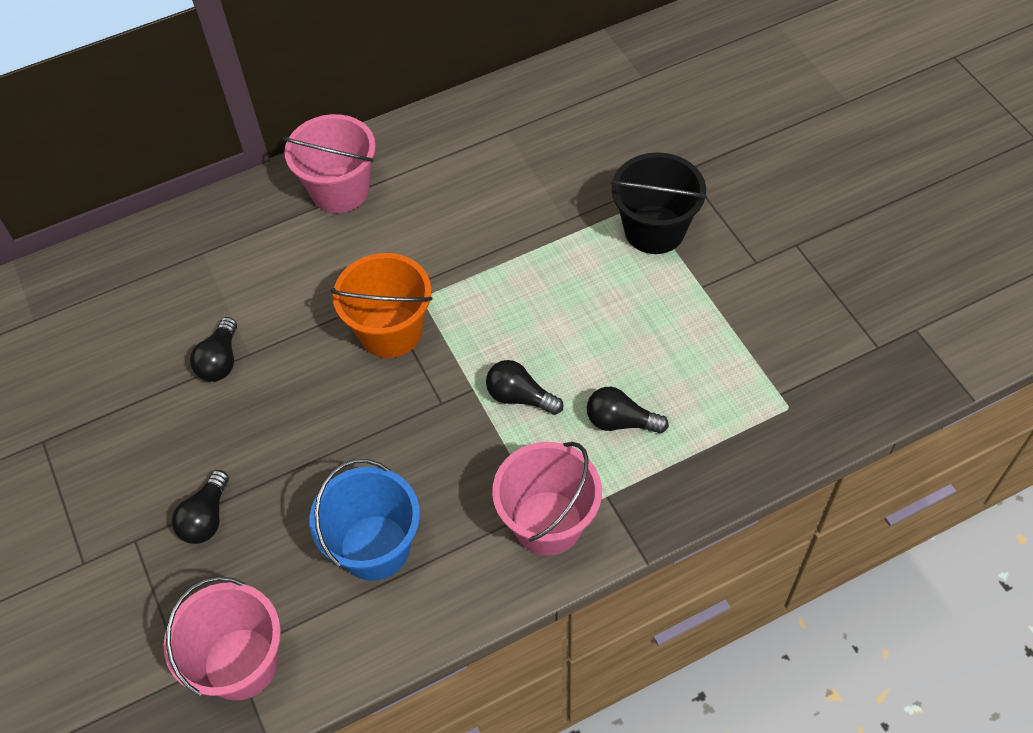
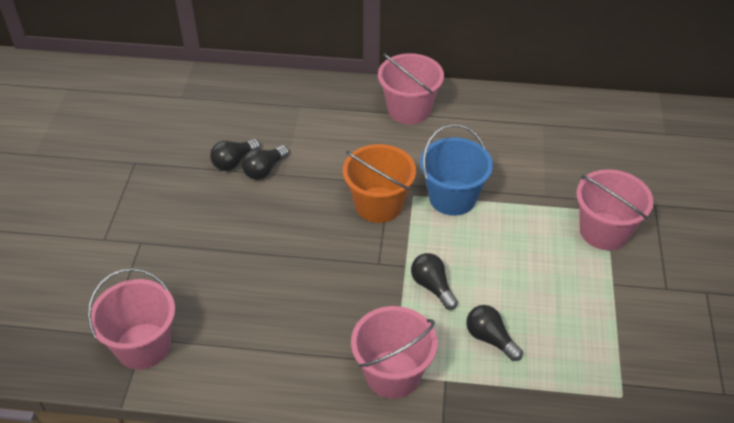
camera: 30 degrees right, 10 degrees down
black light bulb [172,470,229,544] -> black light bulb moved to [210,139,260,171]
blue bucket [309,459,420,581] -> blue bucket moved to [420,124,493,216]
black bucket [611,153,707,254] -> pink bucket [576,169,654,250]

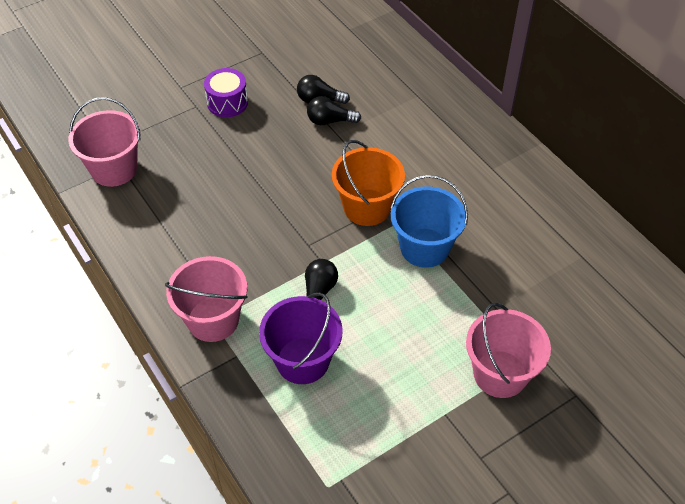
camera: 50 degrees right, 5 degrees up
pink bucket [378,53,444,124] -> none
black light bulb [466,305,523,361] -> purple bucket [259,293,343,384]
none -> purple drum [204,68,248,117]

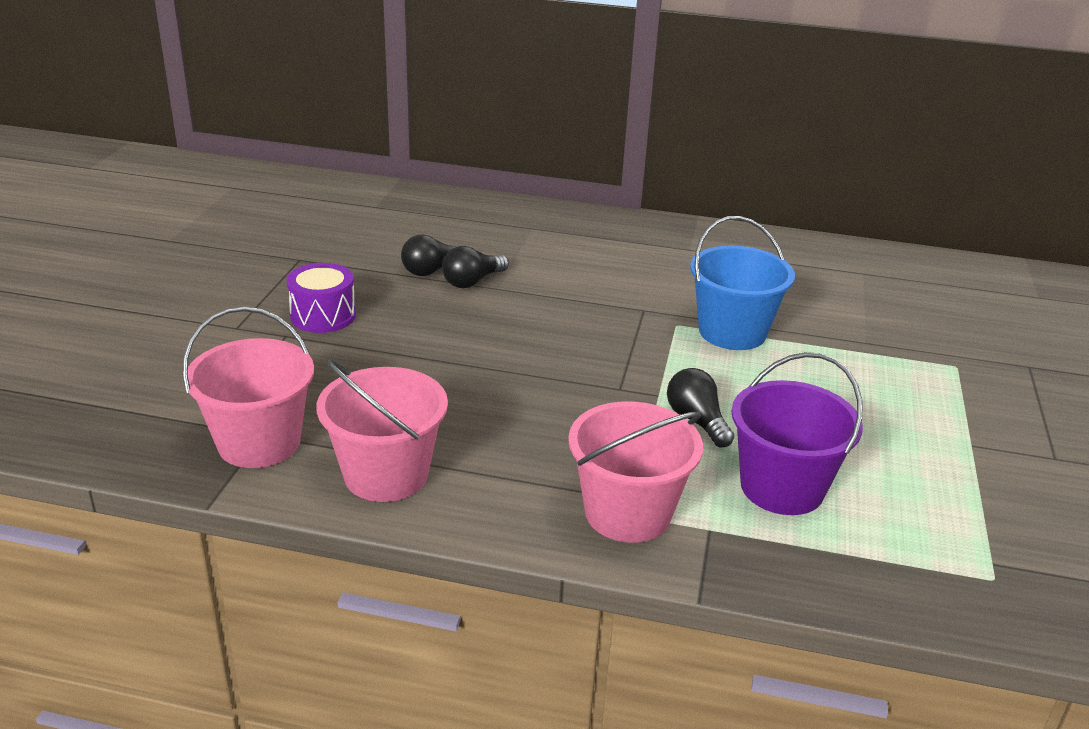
camera: 45 degrees left, 20 degrees down
orange bucket [332,140,405,226] -> none
pink bucket [466,303,551,398] -> pink bucket moved to [317,360,448,502]

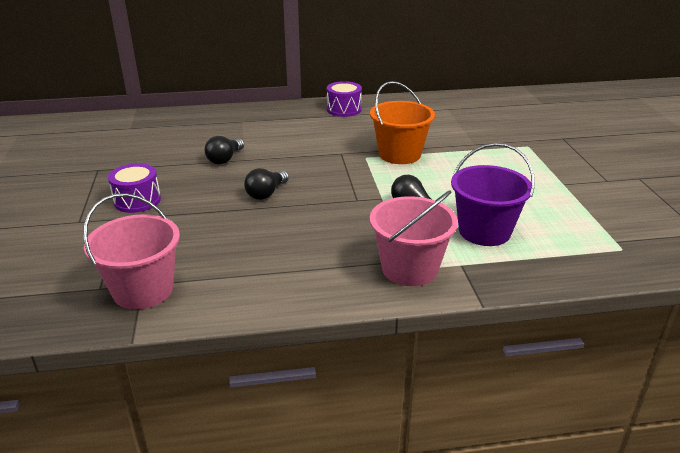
camera: 20 degrees left, 0 degrees up
pink bucket [317,360,448,502] -> none
black light bulb [401,235,465,276] -> black light bulb moved to [244,168,289,200]
blue bucket [690,216,795,350] -> orange bucket [370,81,435,164]
none -> purple drum [327,81,362,117]

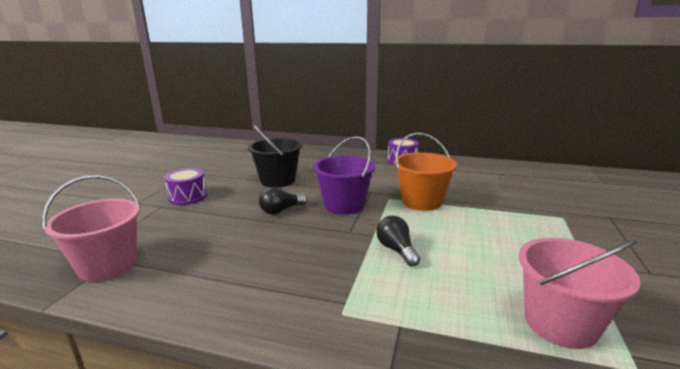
camera: 25 degrees right, 10 degrees down
black light bulb [205,136,244,164] -> black bucket [248,125,302,187]
pink bucket [370,191,458,286] -> pink bucket moved to [519,238,640,349]
purple bucket [451,143,535,246] -> purple bucket moved to [313,136,376,215]

